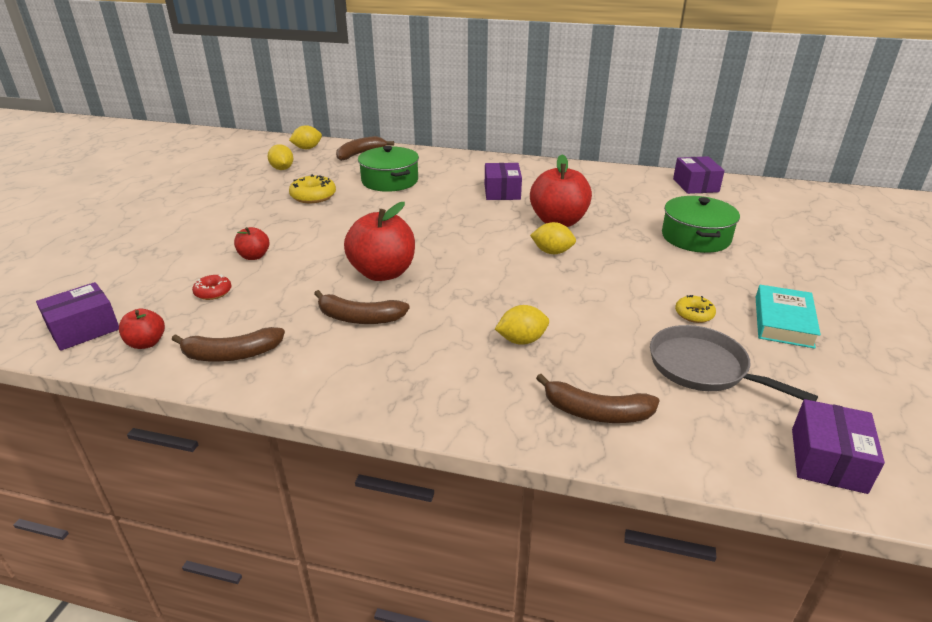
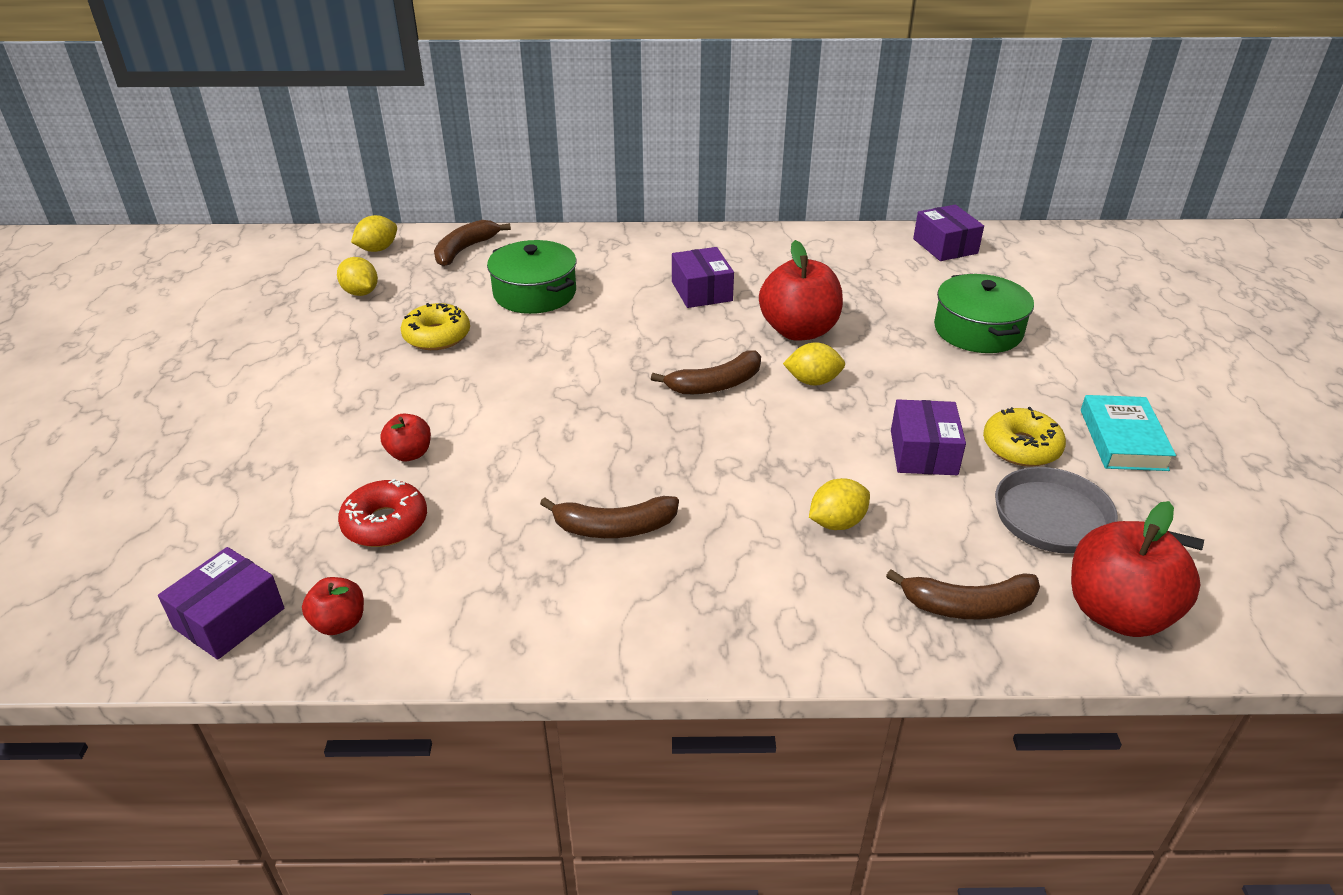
camera: 15 degrees left, 5 degrees up
brown banana [172,327,285,362] -> brown banana moved to [651,350,761,394]
red donut [192,275,231,300] -> red donut [338,479,427,547], size x1.62
red apple [344,202,415,281] -> red apple moved to [1071,501,1201,637]
yellow donut [675,295,716,323] -> yellow donut [983,407,1066,467], size x1.62
purple box [792,399,885,494] -> purple box moved to [891,399,966,475]

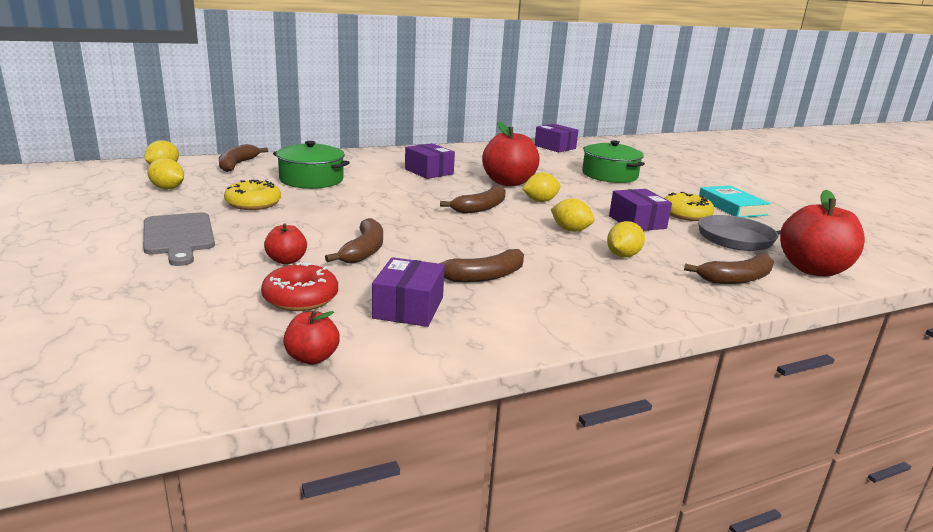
camera: 25 degrees left, 15 degrees down
purple box [158,547,284,660] -> purple box moved to [372,257,445,327]
none -> grey cutting board [143,212,215,266]
none -> brown banana [325,218,383,264]
none -> yellow lemon [551,198,594,232]

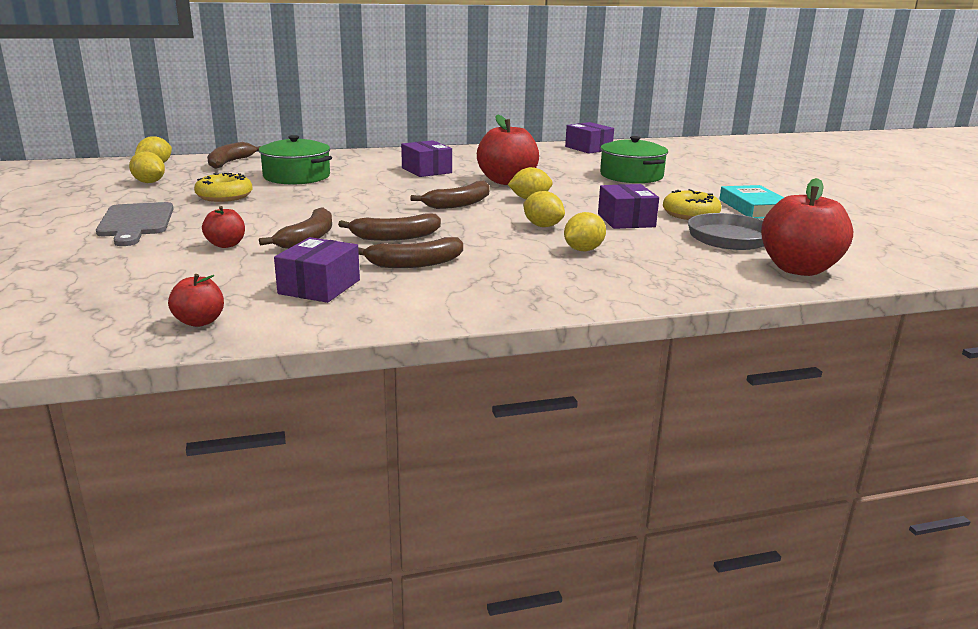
camera: 10 degrees right, 0 degrees up
red donut [261,262,338,311] -> none
brown banana [684,253,774,284] -> brown banana moved to [338,213,441,241]

